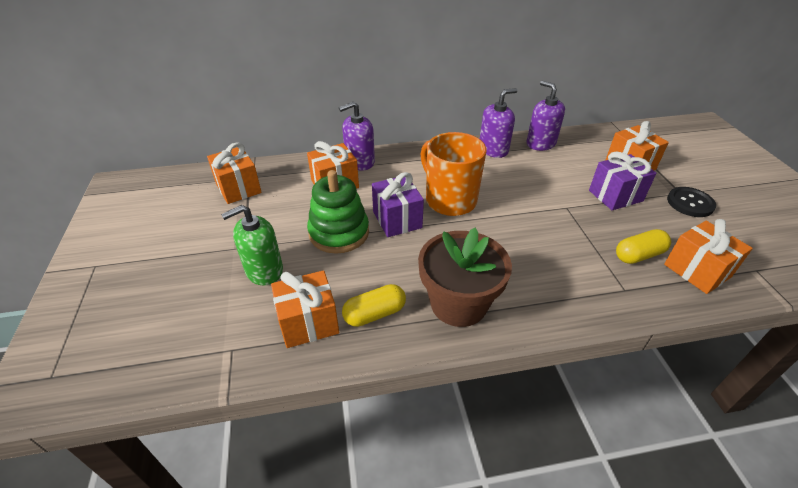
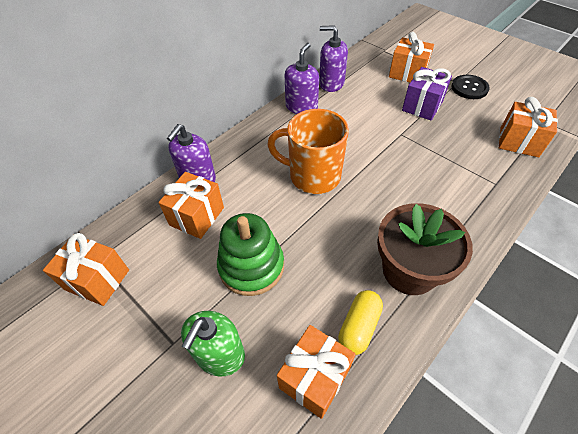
camera: 35 degrees left, 10 degrees up
purple gift [372,172,424,237] -> none
yellow capsule [616,229,671,264] -> none

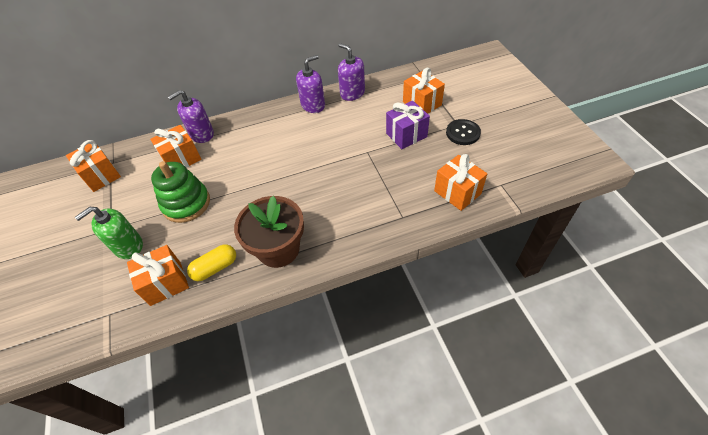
camera: 30 degrees right, 0 degrees up
orange mug [267,109,349,194] -> none

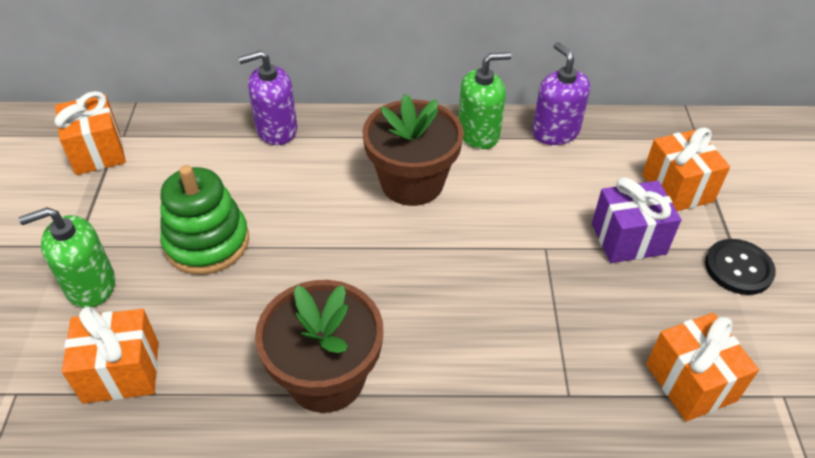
camera: 15 degrees right, 5 degrees down
orange gift [150,125,202,168] -> none
yellow capsule [187,244,236,281] -> none
purple soap dispenser [296,55,325,113] -> green soap dispenser [458,52,512,149]
none -> brown flower pot [363,94,464,206]

